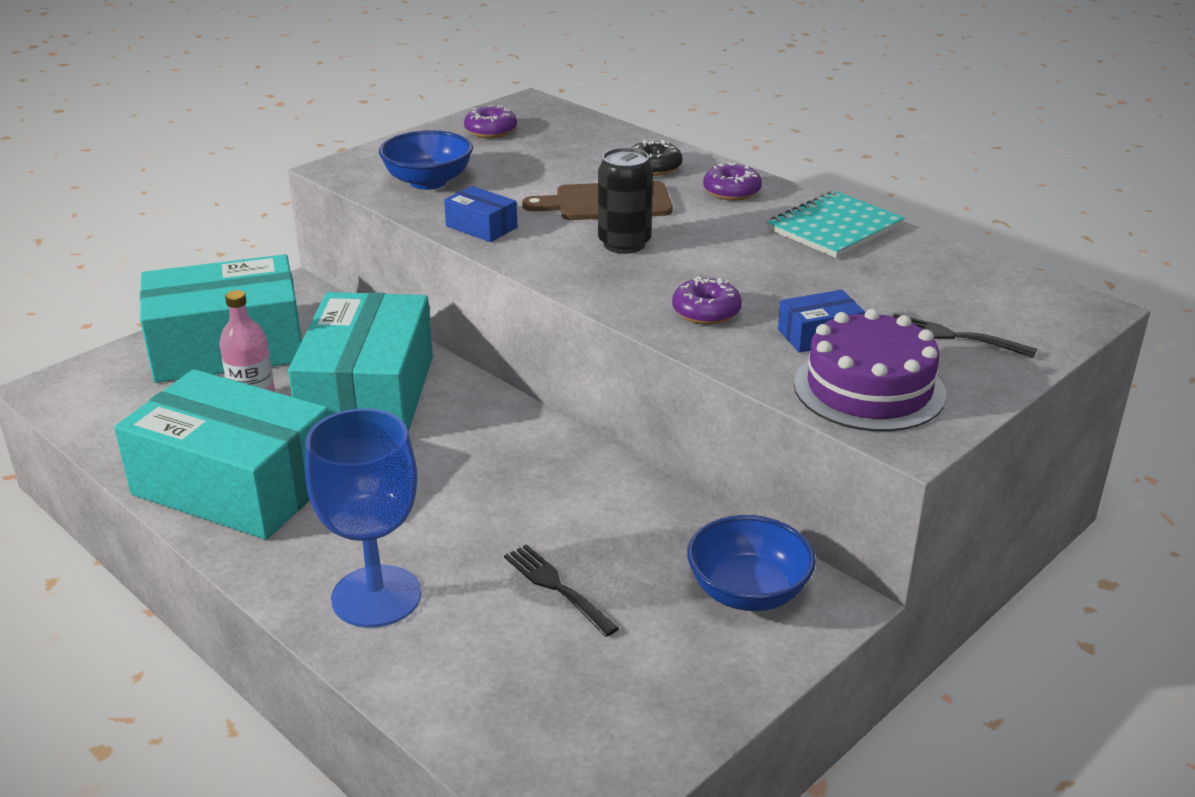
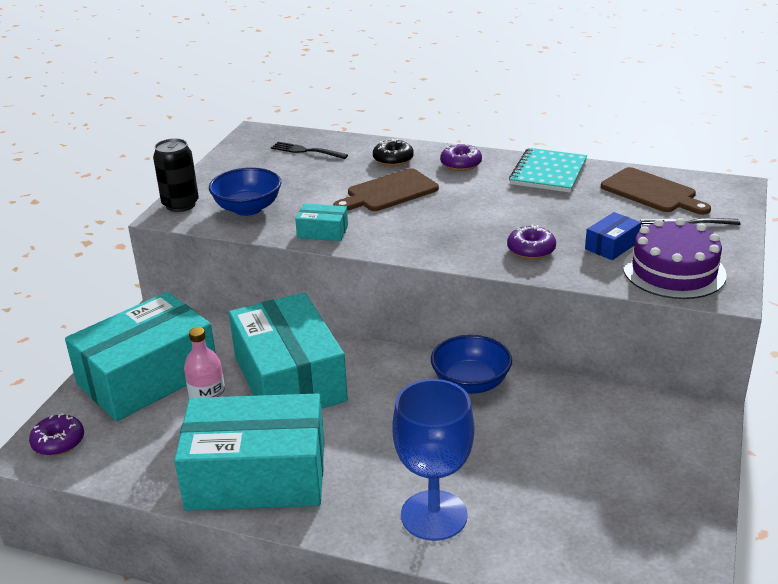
camera: 25 degrees left, 0 degrees up
blue box [444,186,517,242] -> turquoise box [295,204,348,241]
purple donut [464,105,517,138] -> purple donut moved to [29,413,84,456]
black fork [504,544,619,637] -> black fork moved to [271,142,348,159]
black can [598,148,653,254] -> black can moved to [153,138,199,212]
blue bowl [687,515,816,611] -> blue bowl moved to [431,335,512,394]
none -> brown cutting board [601,167,711,215]

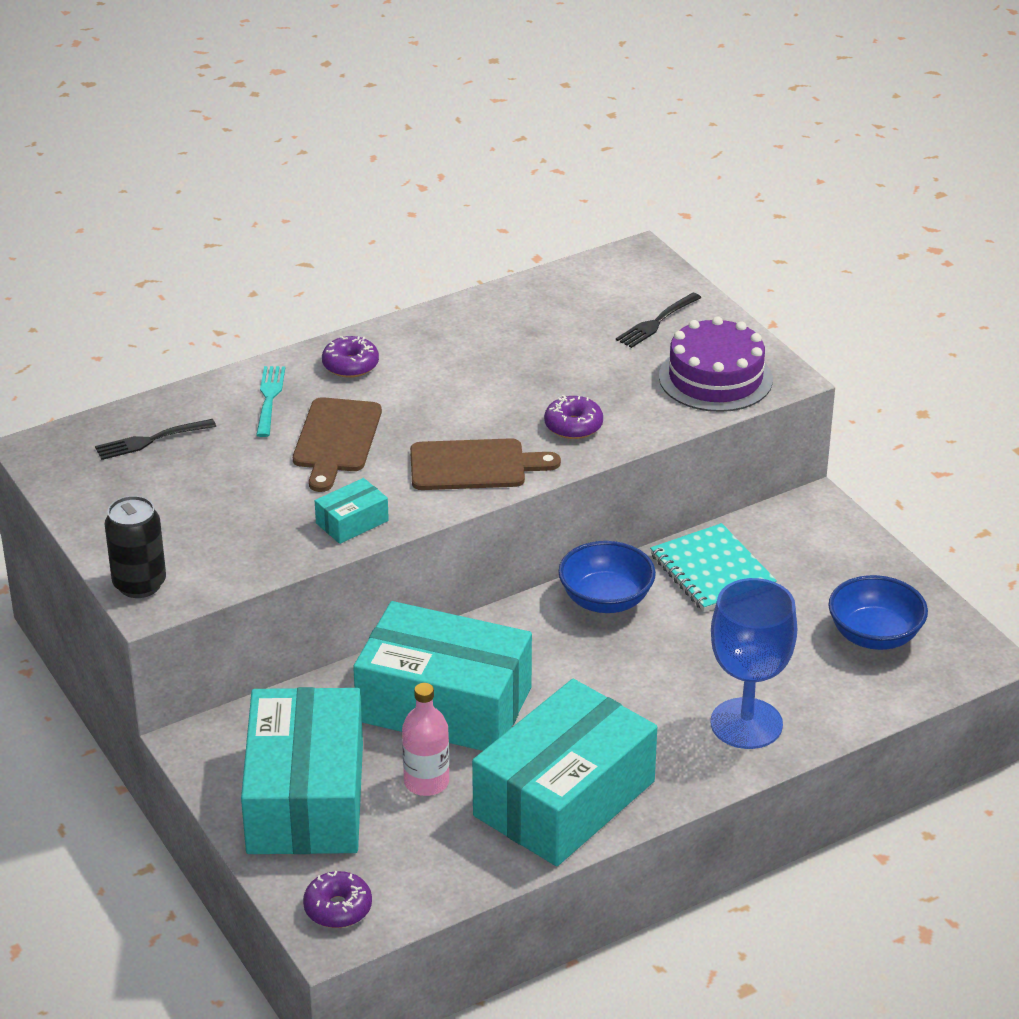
camera: 50 degrees left, 5 degrees up
blue bowl [209,167,282,216] -> blue bowl moved to [829,575,928,650]
black donut [373,139,414,166] -> turquoise fork [256,366,285,437]
turquoise notebook [509,148,587,193] -> turquoise notebook moved to [650,523,777,612]
blue box [585,212,641,260] -> none
brown cutting board [601,167,711,215] -> brown cutting board moved to [410,438,561,490]

